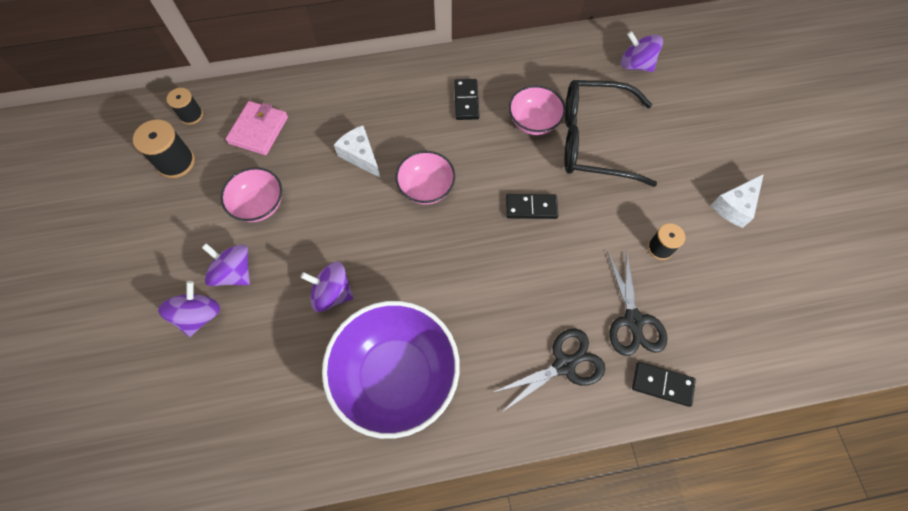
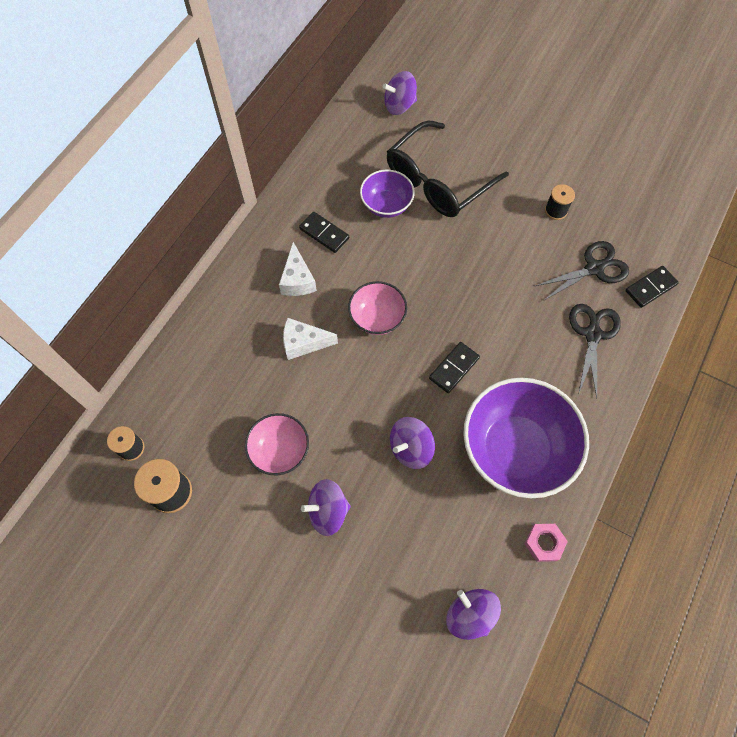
camera: 50 degrees left, 0 degrees up
purple spinning top [158,281,220,337] -> purple spinning top moved to [446,589,501,640]
pink wallet [226,101,288,155] -> none
black domino [506,194,558,219] -> black domino moved to [429,342,480,393]
pink bowl [509,85,566,135] -> purple bowl [360,170,415,218]
black scissors [607,249,667,356] -> black scissors turned 60 degrees counterclockwise [535,241,629,301]
white cheese [711,174,764,228] -> white cheese moved to [279,242,317,296]
none -> pink nut [525,524,568,562]

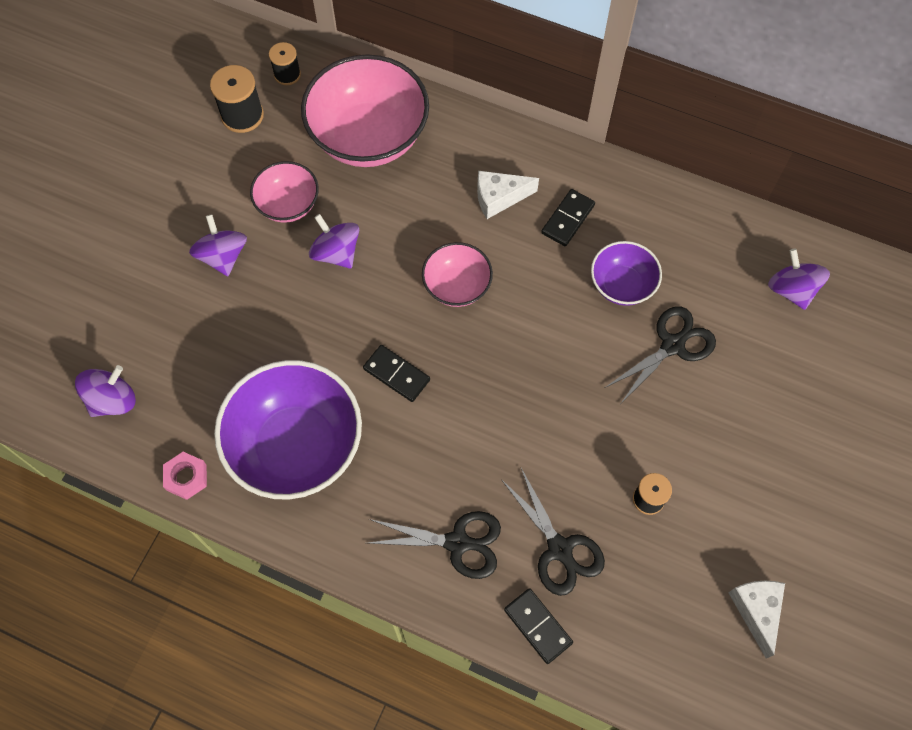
camera: 85 degrees right, 0 degrees up
white cheese [283,318,338,360] -> white cheese moved to [728,581,785,658]
black glasses [387,120,509,217] -> black scissors [605,306,716,403]
purple spinning top [390,417,435,469] -> purple spinning top moved to [309,214,359,269]
none -> pink bowl [301,54,429,167]

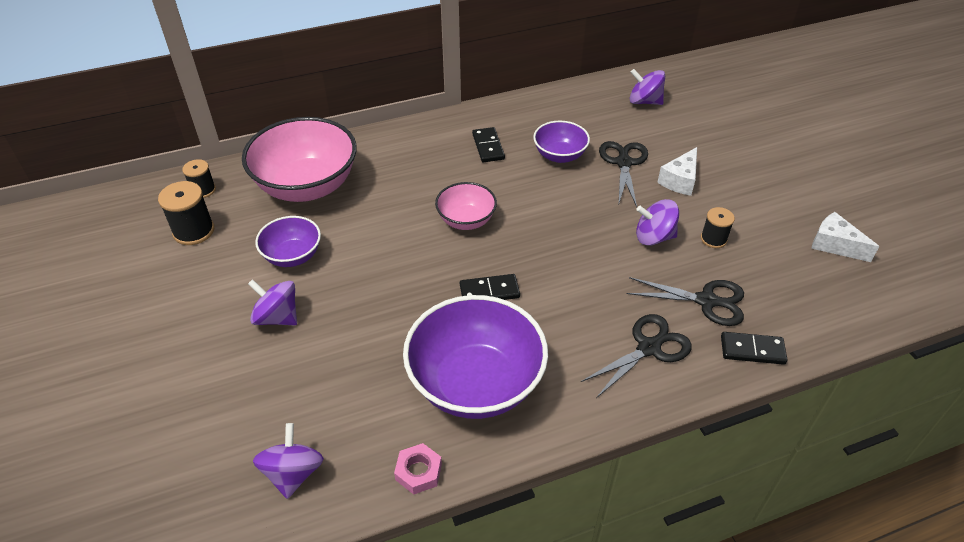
camera: 45 degrees left, 20 degrees down
pink bowl [250,161,319,223] -> purple bowl [255,216,321,267]
purple spinning top [309,214,359,269] -> purple spinning top moved to [636,199,679,246]
white cheese [477,171,539,219] -> white cheese moved to [657,147,697,196]

